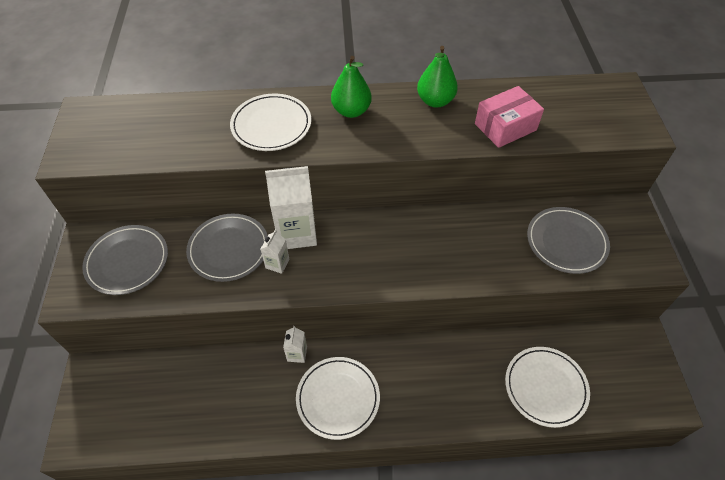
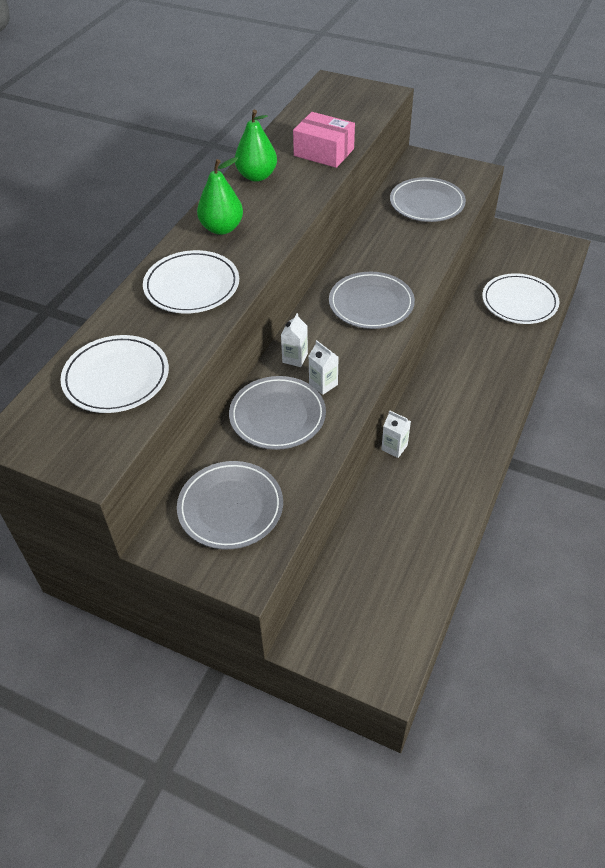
camera: 60 degrees left, 5 degrees down
white carton [265,166,317,249] -> white carton [281,313,308,367], size x0.48
white plate [296,357,380,440] -> white plate moved to [60,335,169,413]
pink box [475,86,544,148] -> pink box turned 60 degrees counterclockwise [293,112,355,168]
none -> grey plate [329,272,415,329]

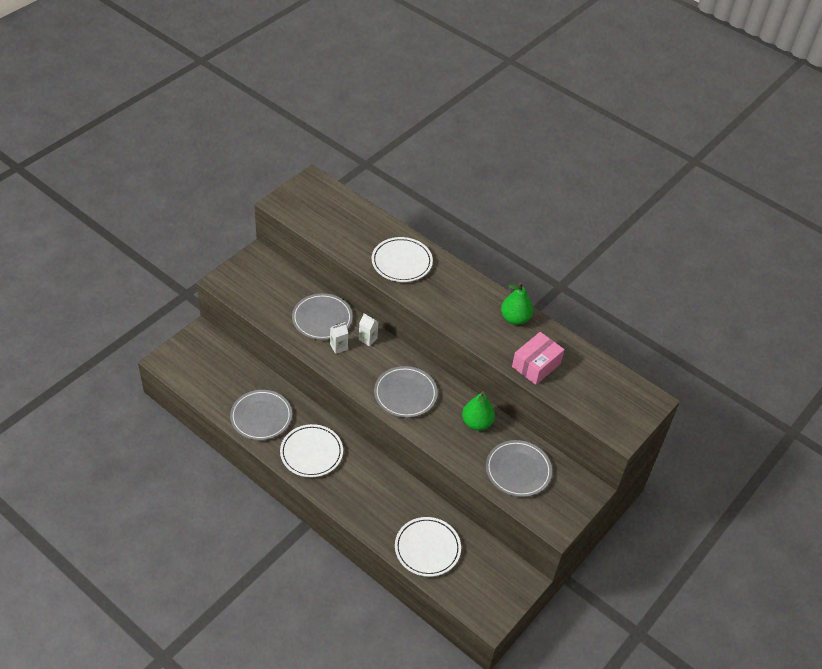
camera: 100 degrees right, 0 degrees up
white plate [60,335,169,413] -> white plate moved to [280,424,343,477]
grey plate [177,461,283,549] -> grey plate moved to [230,390,292,440]
green pear [197,157,243,235] -> green pear moved to [462,391,495,431]
white carton [381,410,411,458] -> none

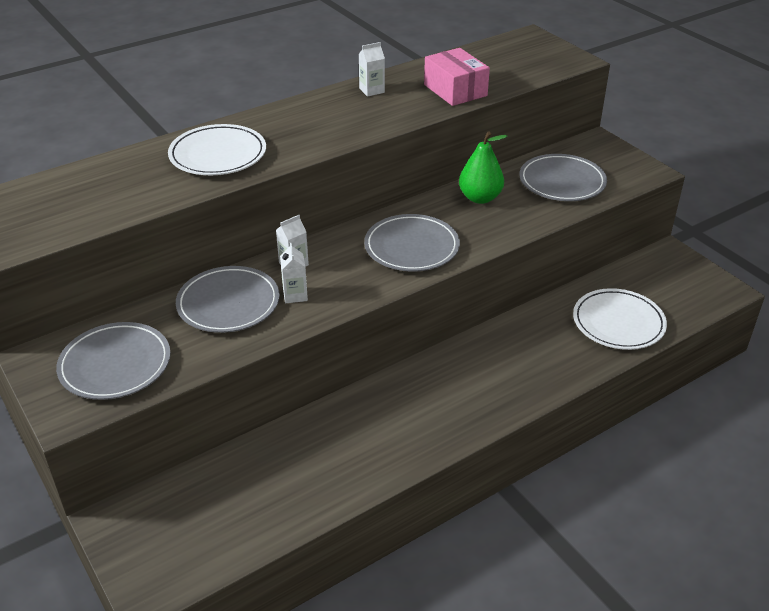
camera: 70 degrees left, 10 degrees down
grey plate [230,390,292,440] -> grey plate moved to [56,322,171,400]
white plate [280,424,343,477] -> none
green pear [501,282,533,325] -> white carton [358,42,385,97]

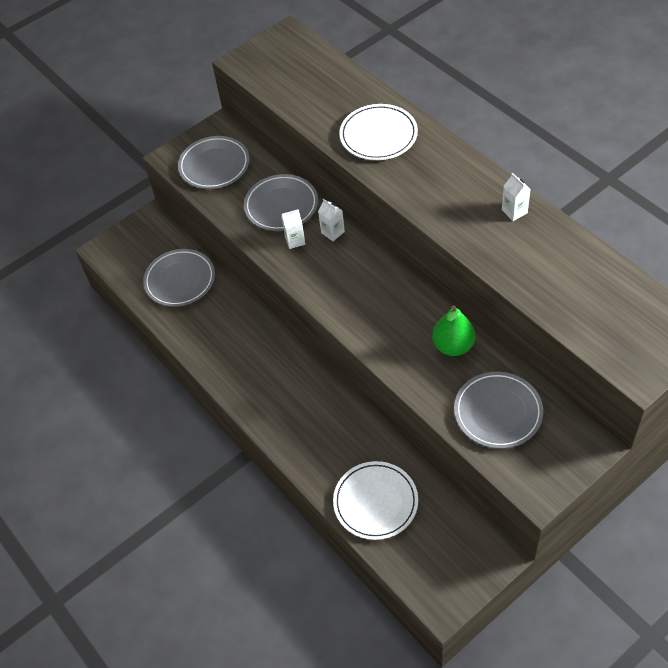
camera: 90 degrees right, 15 degrees up
grey plate [364,214,460,272] -> grey plate moved to [143,249,215,307]
pink box [424,48,490,106] -> none

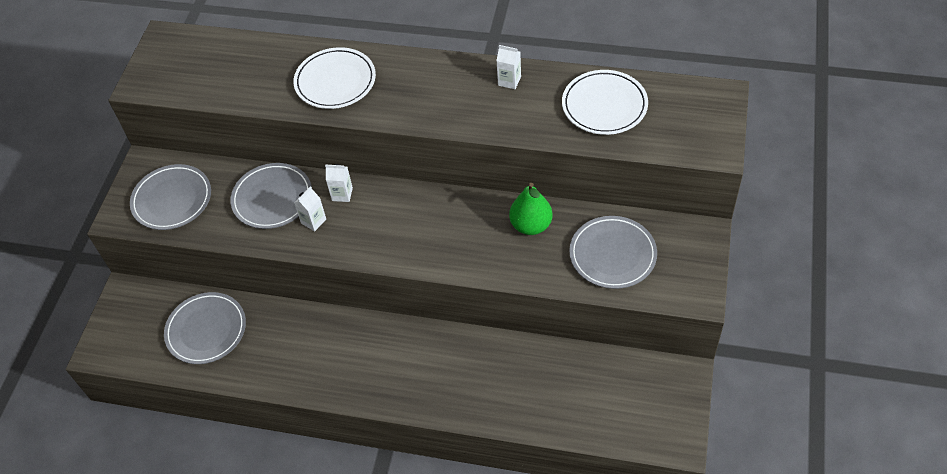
camera: 40 degrees left, 0 degrees up
white plate [333,461,418,540] -> white plate moved to [562,70,648,135]

